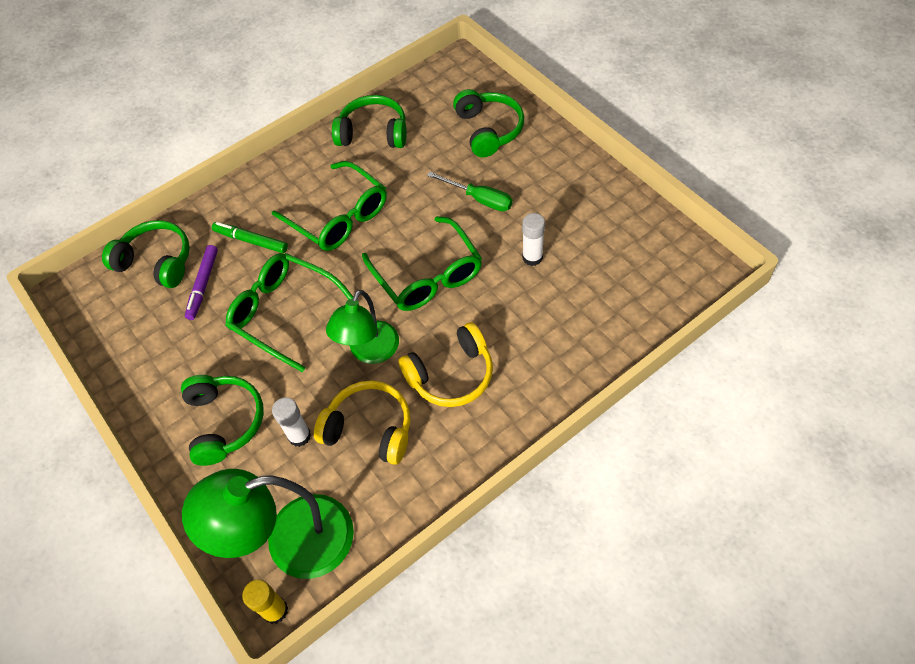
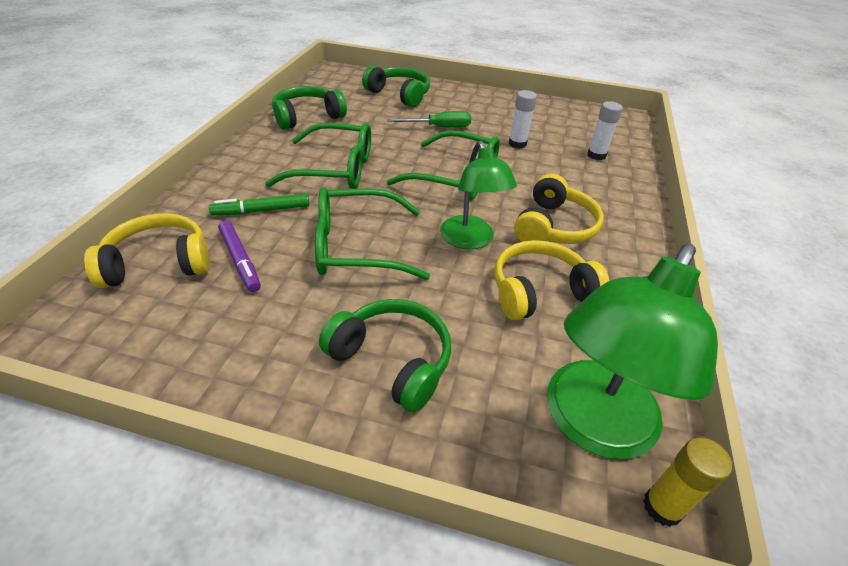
camera: 45 degrees left, 15 degrees down
green headphones [102,220,190,288] -> yellow headphones [84,213,210,288]
white glue stick [272,397,311,447] -> white glue stick moved to [587,101,623,160]

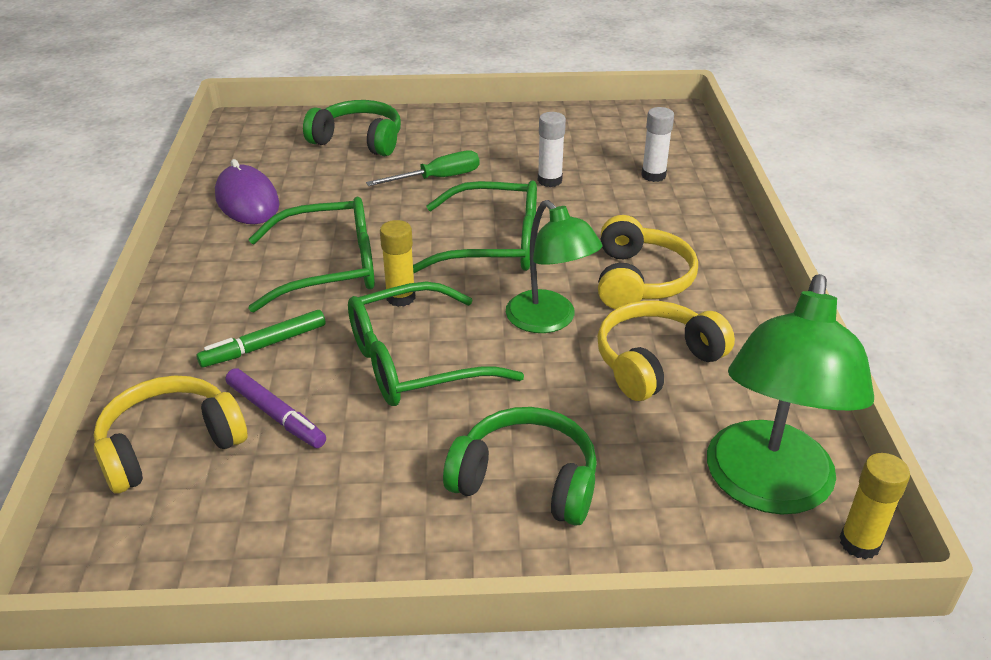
camera: 15 degrees left, 5 degrees down
green headphones [272,86,347,130] -> purple mouse [215,159,280,224]
none -> yellow glue stick [380,220,416,307]

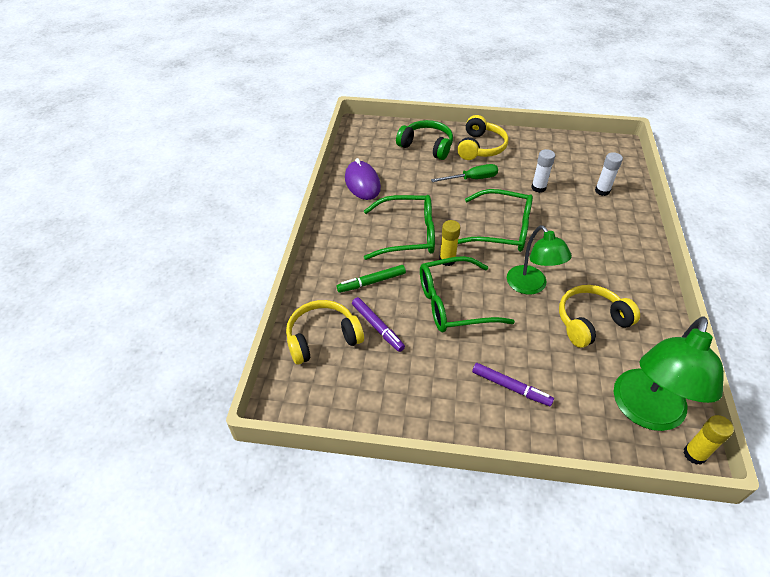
camera: 10 degrees right, 10 degrees up
green headphones [443,407,597,526] -> purple marker [472,363,554,406]
yellow headphones [598,215,698,309] -> yellow headphones moved to [457,115,508,160]

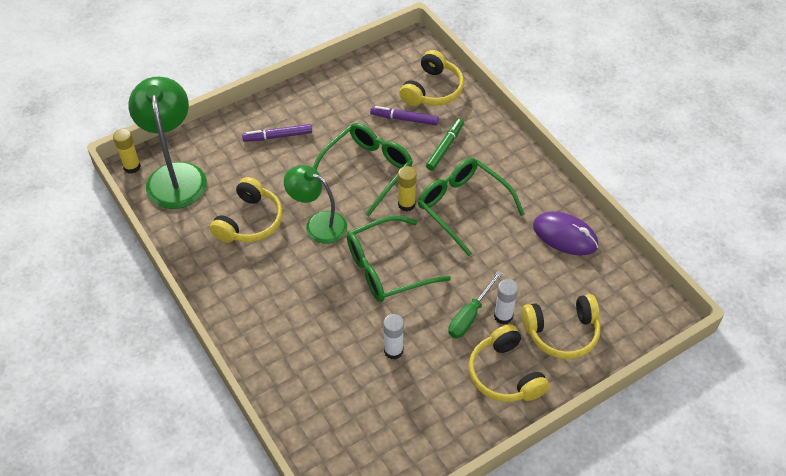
camera: 140 degrees right, 5 degrees up
green glasses [364,195,435,260] -> green glasses turned 90 degrees clockwise [418,158,525,256]
green headphones [396,120,453,160] -> yellow headphones [522,294,601,359]
white glue stick [595,152,623,196] -> white glue stick moved to [494,279,518,324]

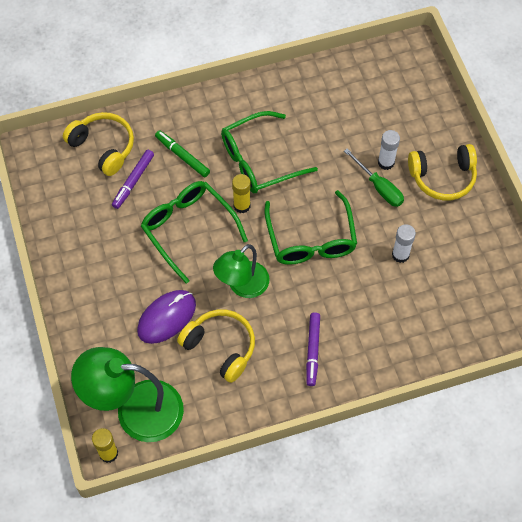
camera: 75 degrees left, 10 degrees up
purple marker [242,124,312,142] -> purple marker moved to [306,313,320,386]
yellow headphones [522,294,601,359] -> none
purple mouse [533,211,598,256] -> purple mouse moved to [137,290,196,344]

